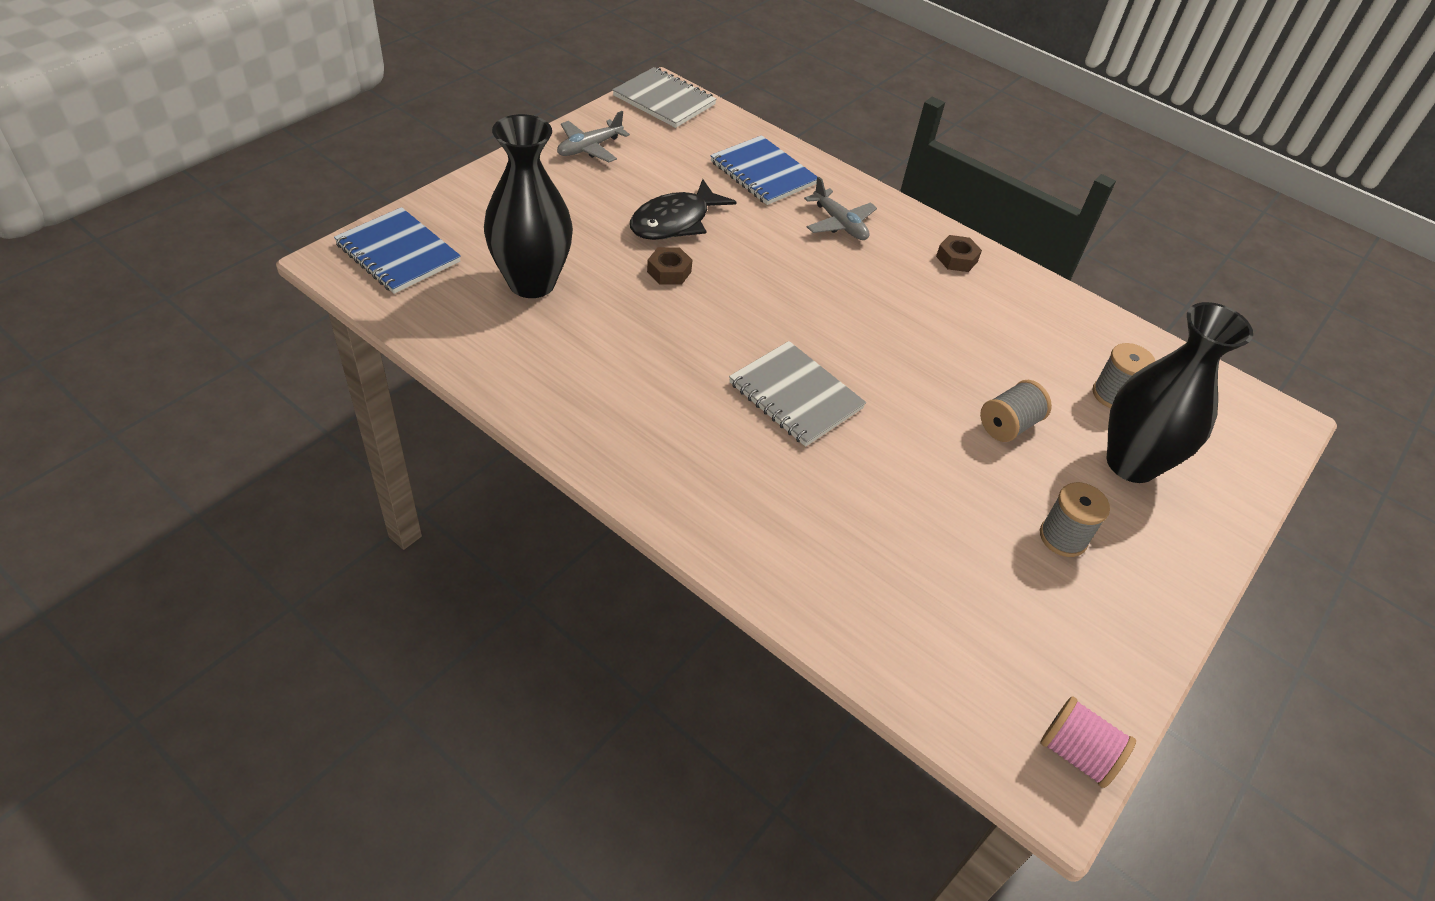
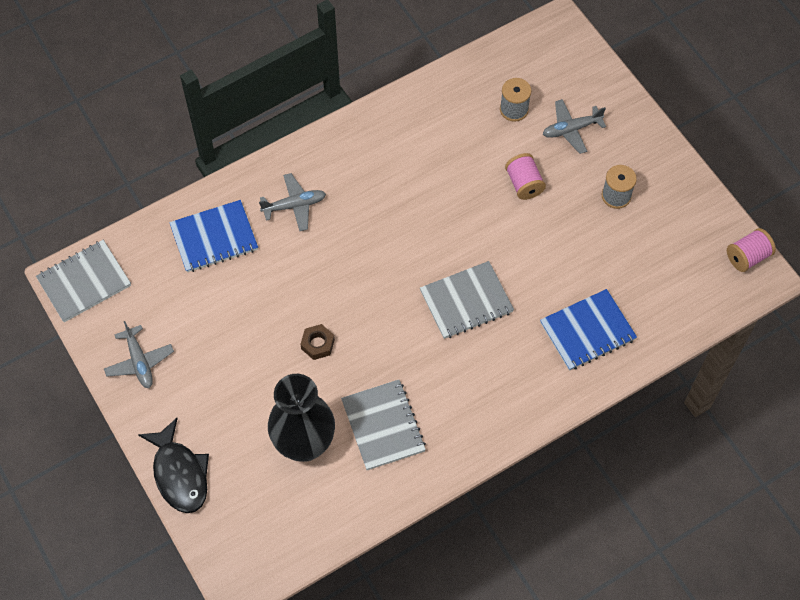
camera: 65 degrees left, 15 degrees up
blue notebook [334,207,461,294] -> blue notebook moved to [540,289,637,371]
black fish [630,179,737,240] -> black fish moved to [138,418,209,513]
brown nut [936,235,982,272] -> none
grey spool [980,380,1052,442] -> pink spool [505,153,546,200]
black vase [1106,302,1253,483] -> grey plane [543,99,606,154]
none -> grey notebook [341,380,426,470]

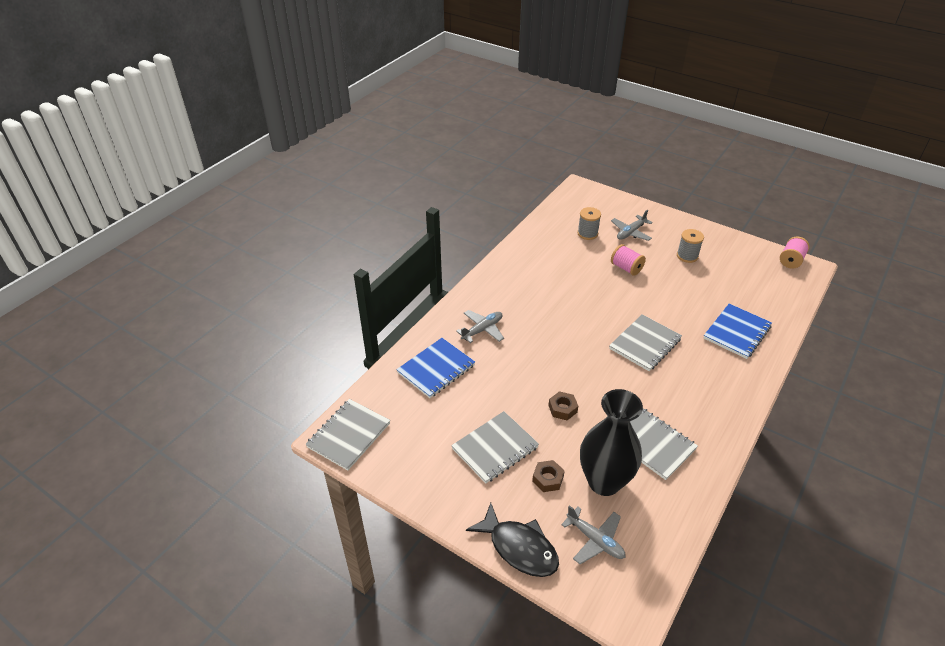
camera: 25 degrees left, 20 degrees down
grey plane [104,321,174,388] -> grey plane moved to [561,505,626,564]
none -> grey notebook [451,411,539,483]
none -> brown nut [532,460,565,492]

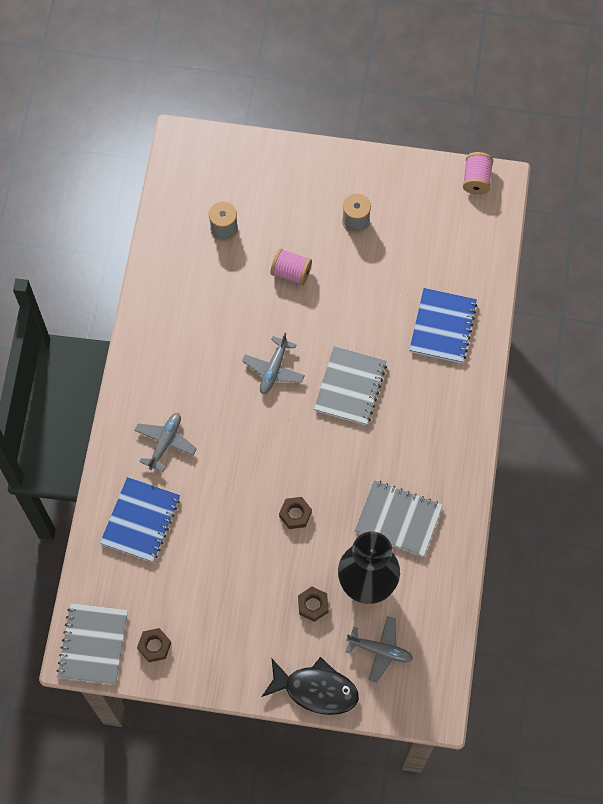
camera: 25 degrees left, 25 degrees up
grey notebook [451,411,539,483] -> none
grey plane [611,210,653,241] -> grey plane moved to [242,333,305,394]
none -> brown nut [137,628,171,662]

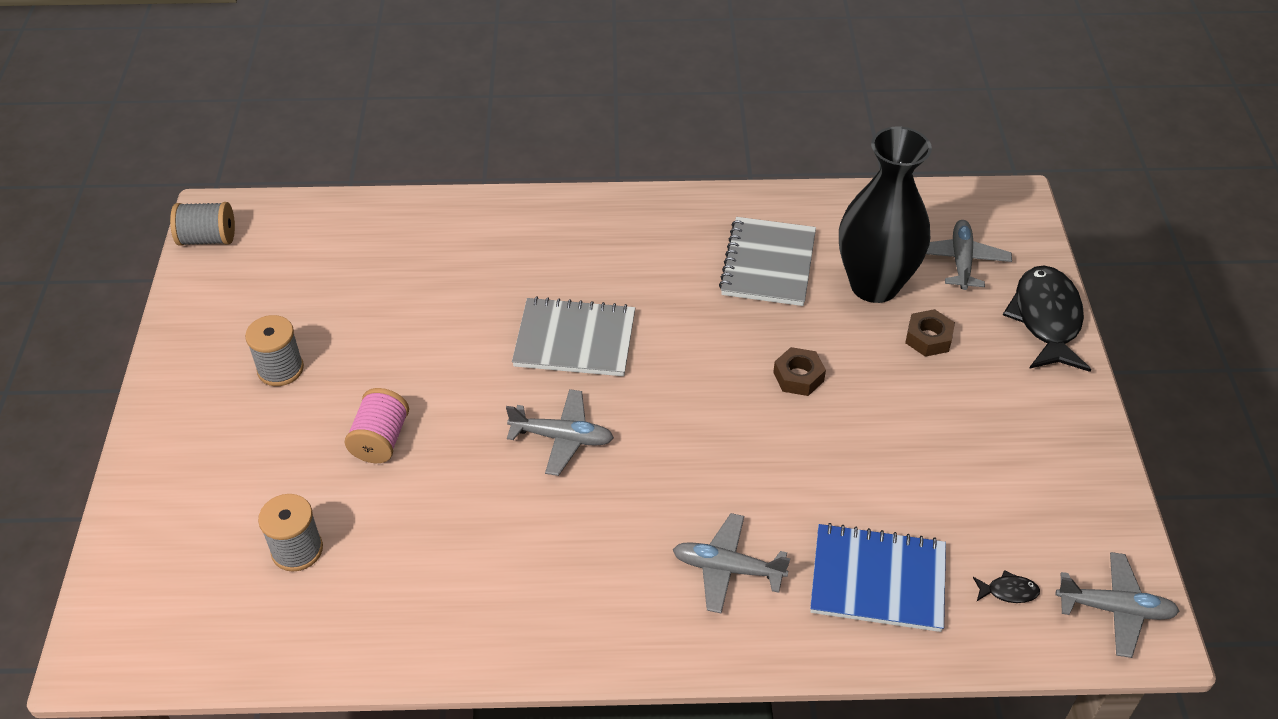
camera: 100 degrees left, 20 degrees down
grey notebook [57,603,128,685] -> grey plane [1056,552,1180,658]
brown nut [137,628,171,662] -> none
blue notebook [409,288,477,363] -> none
pink spool [463,152,493,195] -> grey spool [170,202,235,246]
none -> black fish [973,570,1040,603]

